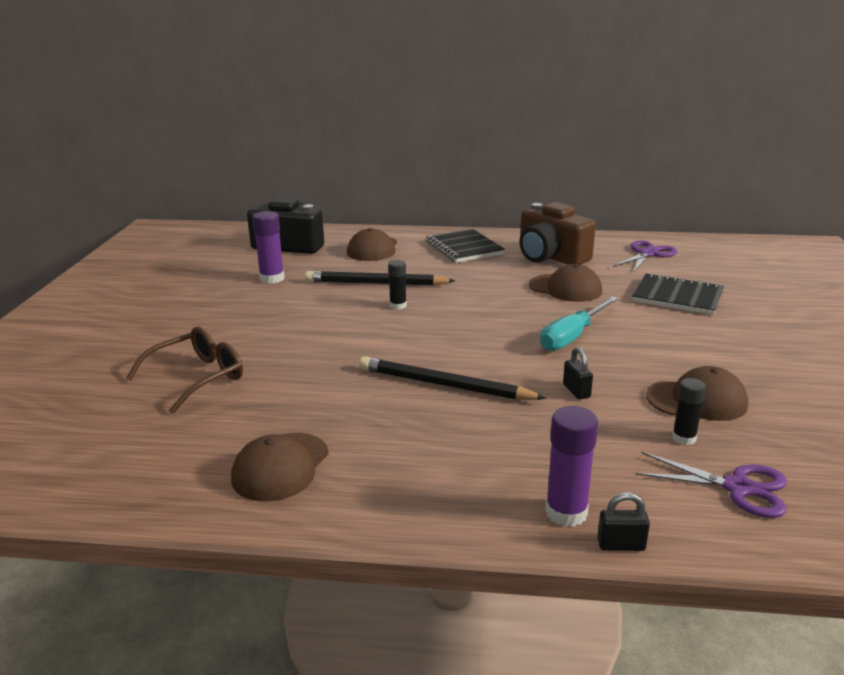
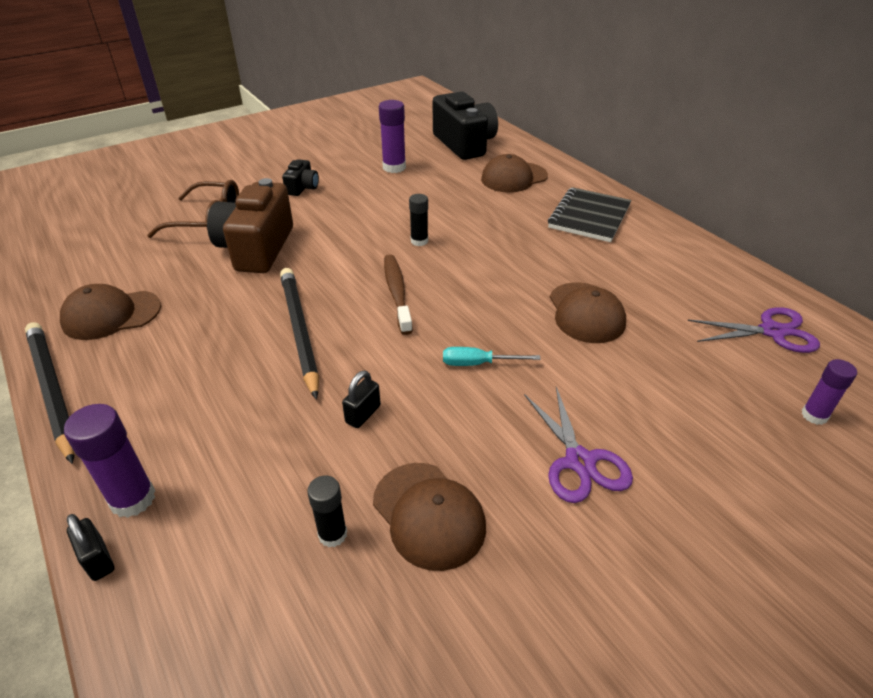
camera: 50 degrees right, 15 degrees up
black pencil [305,271,455,286] -> black pencil moved to [25,322,75,464]
brown camera [519,202,596,265] -> brown camera moved to [207,178,293,273]
turquoise screwdriver [540,296,618,351] -> turquoise screwdriver [443,347,541,366], size x0.60
black notebook [632,273,724,315] -> none
purple scissors [635,452,787,518] -> purple scissors moved to [524,387,633,503]
none -> black camera [282,159,319,196]
none -> brown toothbrush [384,255,413,335]
none -> purple glue stick [802,359,857,425]

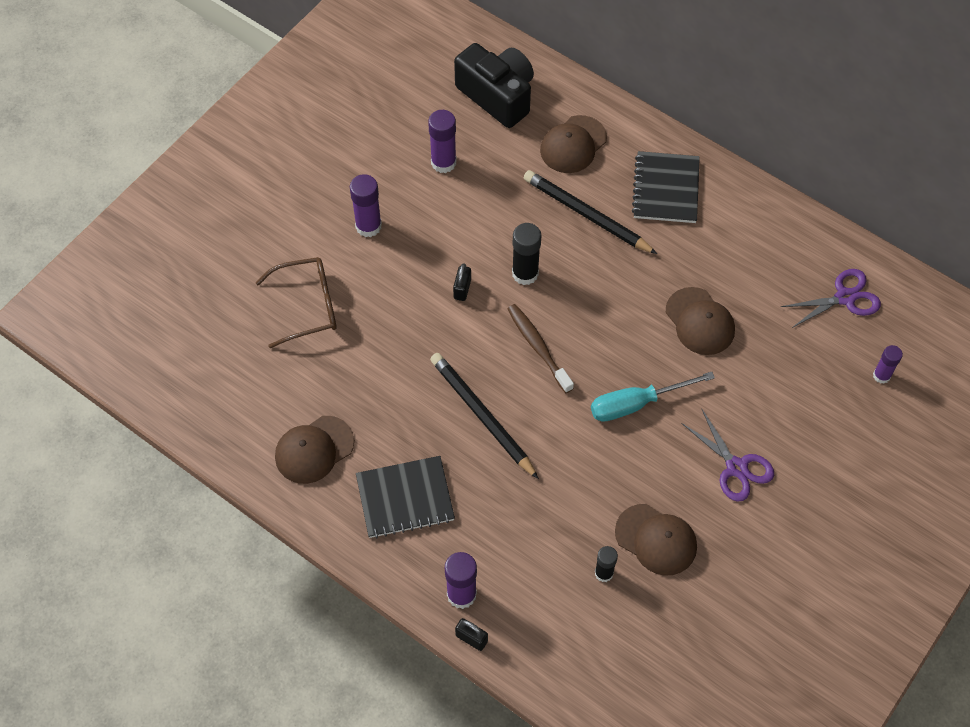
camera: 20 degrees left, 20 degrees up
black pencil [25,322,75,464] -> black pencil moved to [524,170,657,254]
brown camera [207,178,293,273] -> none
black camera [282,159,319,196] -> purple glue stick [350,174,382,237]
black padlock [342,370,381,428] -> black padlock moved to [453,263,471,301]
black glue stick [409,194,428,246] -> black glue stick [512,223,541,285], size x1.57
turquoise screwdriver [443,347,541,366] -> turquoise screwdriver [591,372,715,422], size x1.67
none -> black notebook [356,456,455,538]

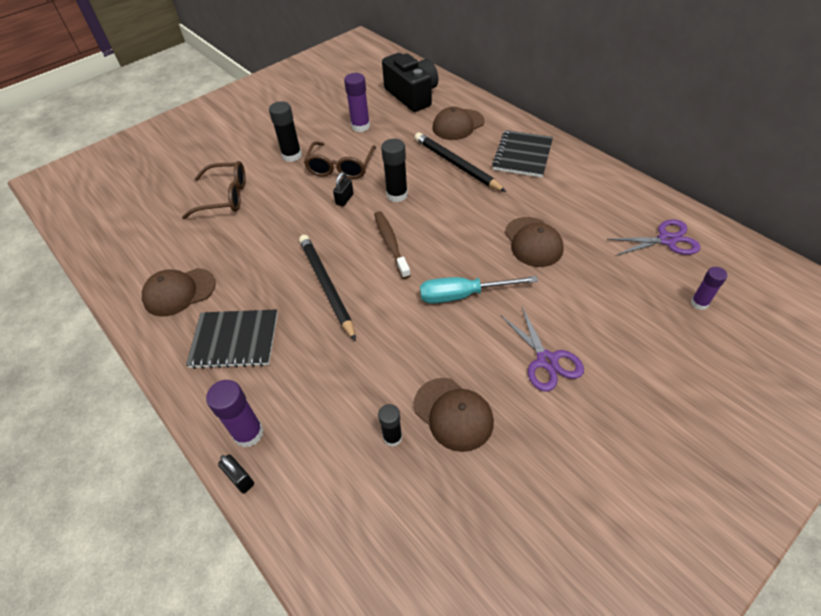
camera: 15 degrees right, 10 degrees down
purple glue stick [350,174,382,237] -> black glue stick [269,101,302,162]
none -> brown glasses [304,141,376,179]

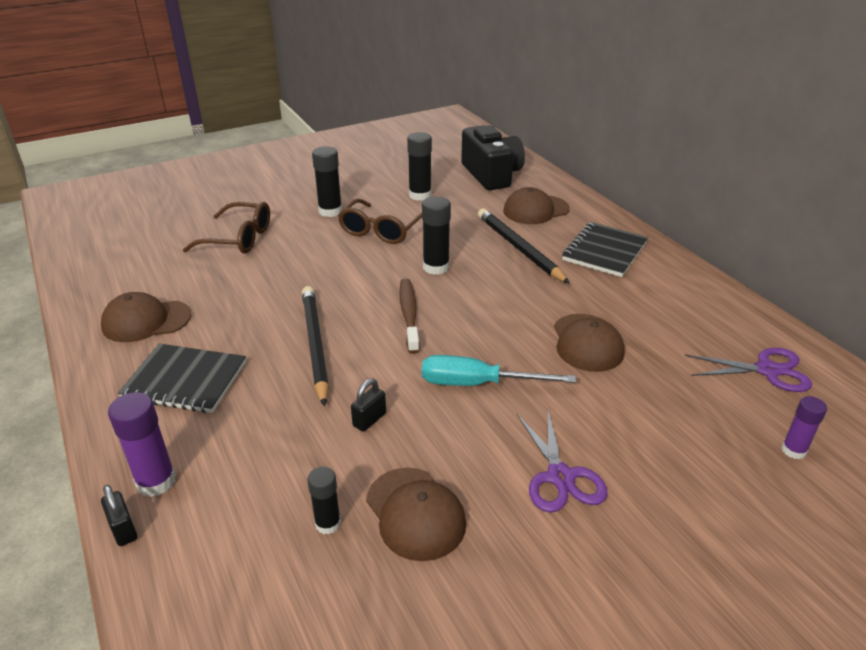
camera: 10 degrees right, 15 degrees down
black padlock [333,172,354,206] -> black padlock moved to [351,378,386,431]
purple glue stick [344,73,370,132] -> black glue stick [407,132,432,201]

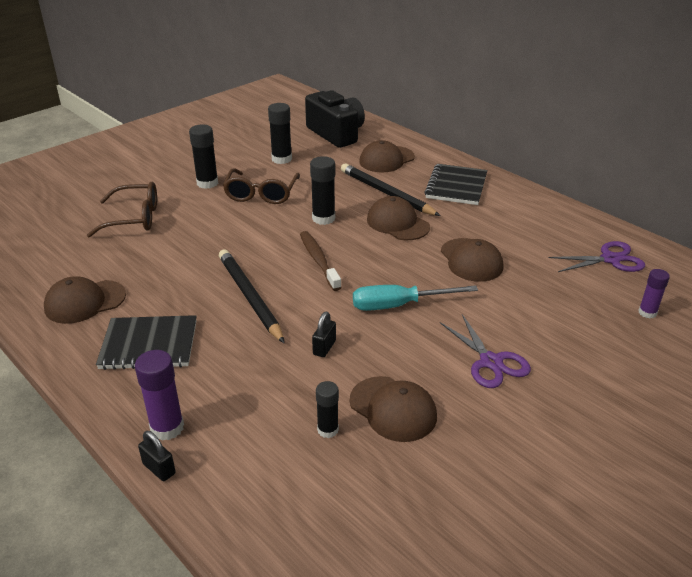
camera: 15 degrees left, 0 degrees up
none -> brown cap [367,196,430,240]

